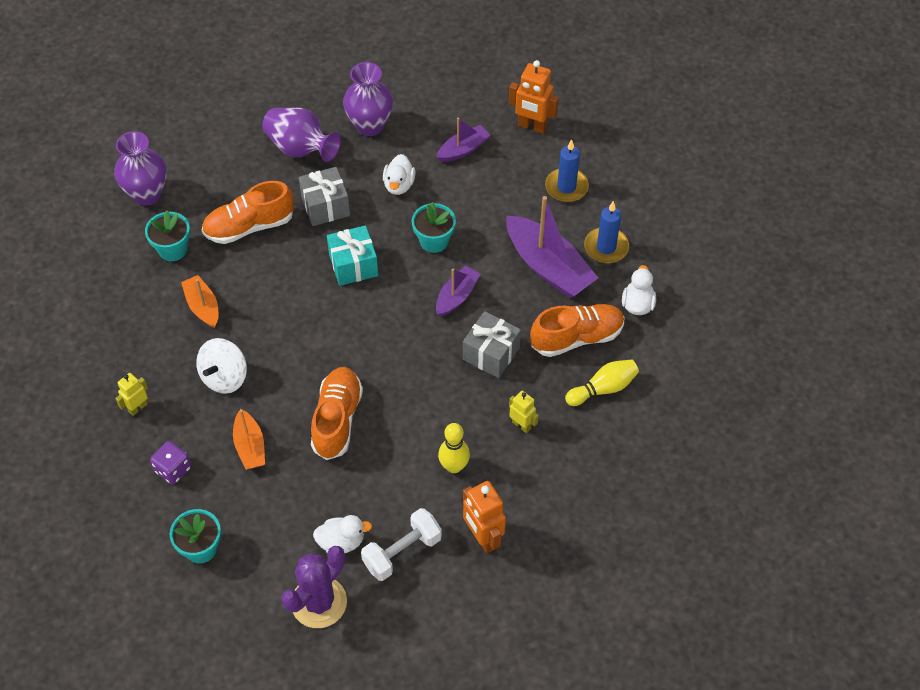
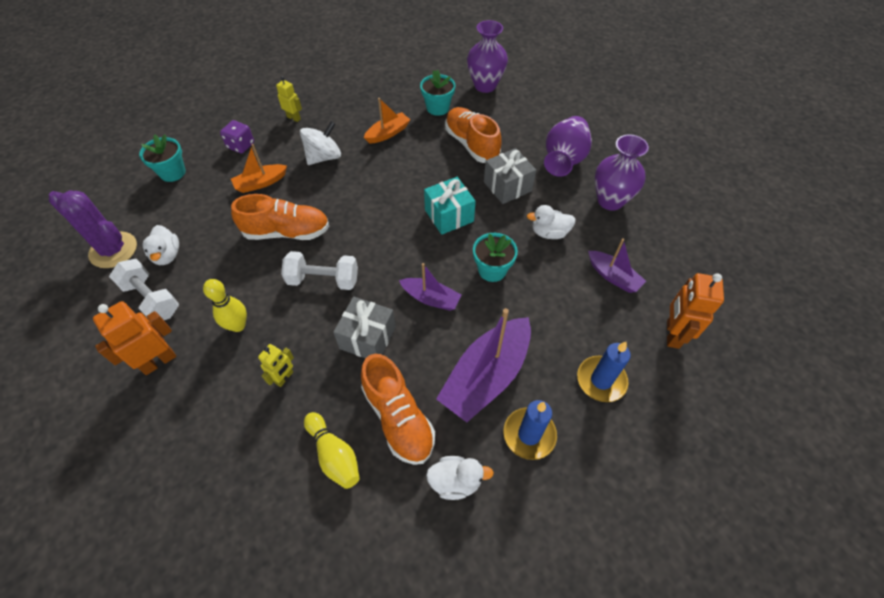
camera: 80 degrees right, 0 degrees up
white spinning top [196,338,247,394] -> white spinning top turned 120 degrees clockwise [300,121,341,165]
none -> white dumbbell [281,251,358,290]

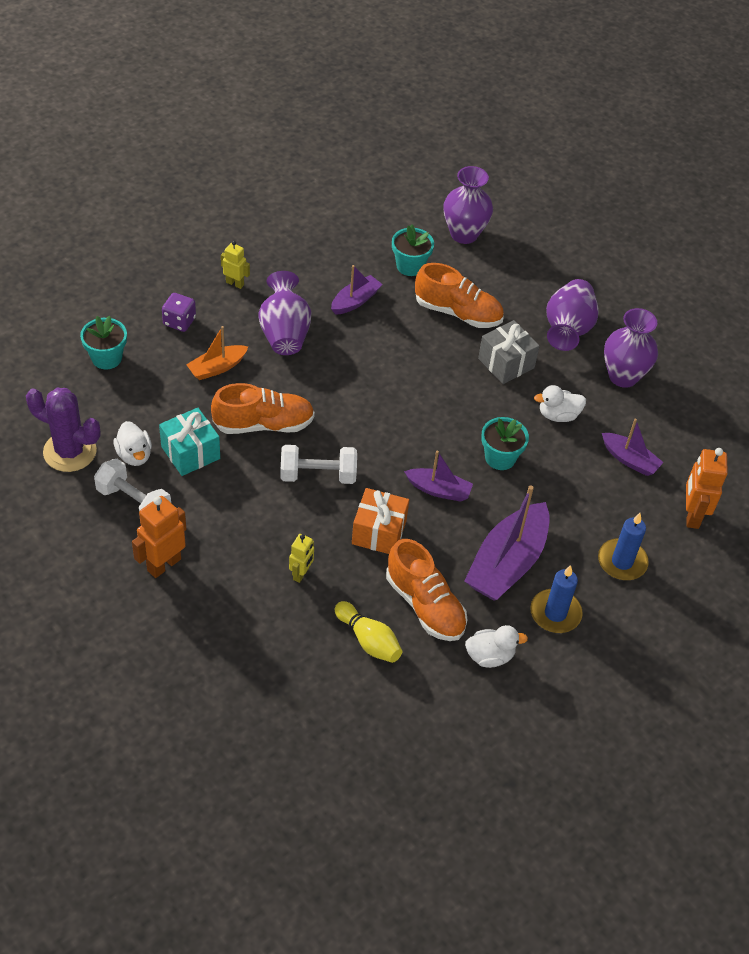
camera: 10 degrees left, 5 degrees down
yellow bowling pin [203,279,247,332] -> none
white spinning top [300,121,341,165] -> purple vase [258,271,311,355]
grey gift [333,297,396,358] -> orange gift [352,488,409,554]
orange boat [364,98,410,144] -> purple boat [331,265,383,315]
turquoise gift [424,177,476,235] -> turquoise gift moved to [159,408,220,476]
orange shoe [445,107,502,163] -> orange shoe turned 150 degrees clockwise [415,263,504,328]

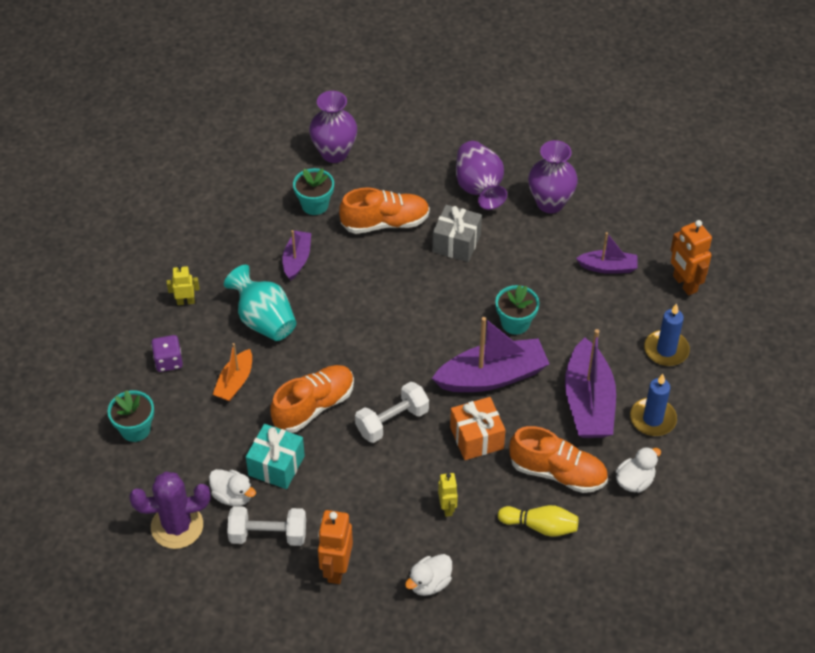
camera: 30 degrees left, 0 degrees up
purple vase [258,271,311,355] -> turquoise vase [224,265,296,341]
purple boat [404,451,473,502] -> purple boat [432,317,549,392], size x1.82
white duck [534,385,586,422] -> white duck moved to [405,554,452,596]

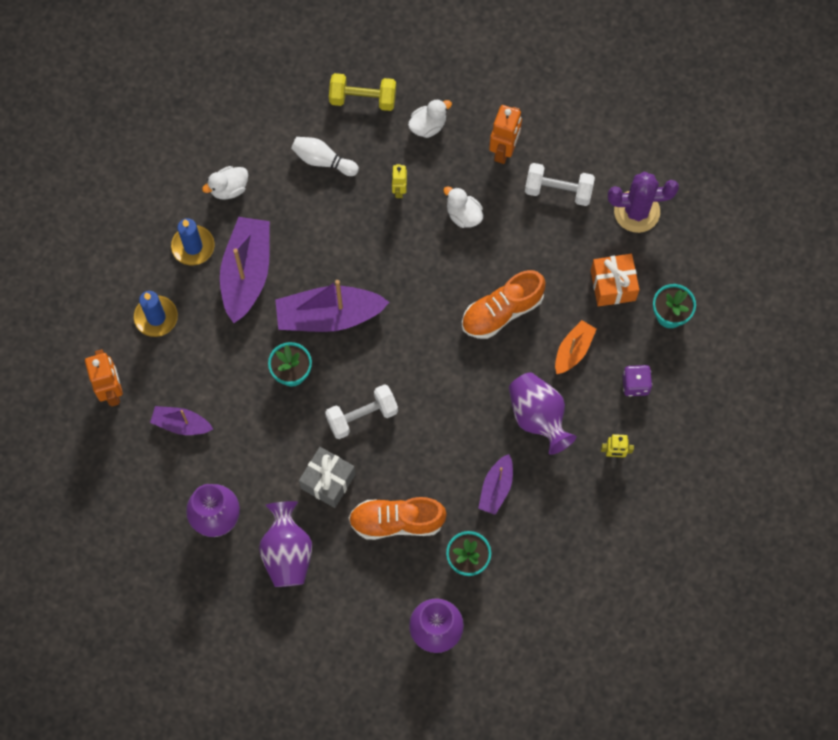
camera: 170 degrees left, 20 degrees up
white duck [209,469,256,506] -> white duck moved to [443,186,483,228]
turquoise vase [224,265,296,341] -> purple vase [509,372,577,455]
turquoise gift [246,424,305,489] -> none
white dumbbell [355,382,429,443] -> white dumbbell moved to [325,384,398,439]
orange gift [450,397,506,460] -> orange gift moved to [591,254,639,307]
yellow bowling pin [498,505,579,537] -> white bowling pin [291,137,359,176]
orange shoe [509,426,608,493] -> none
none -> yellow dumbbell [329,73,396,111]

